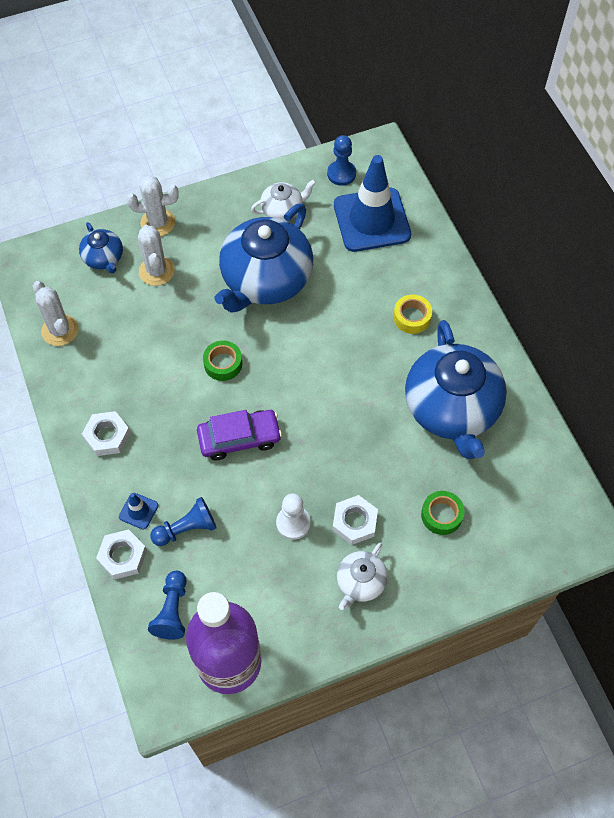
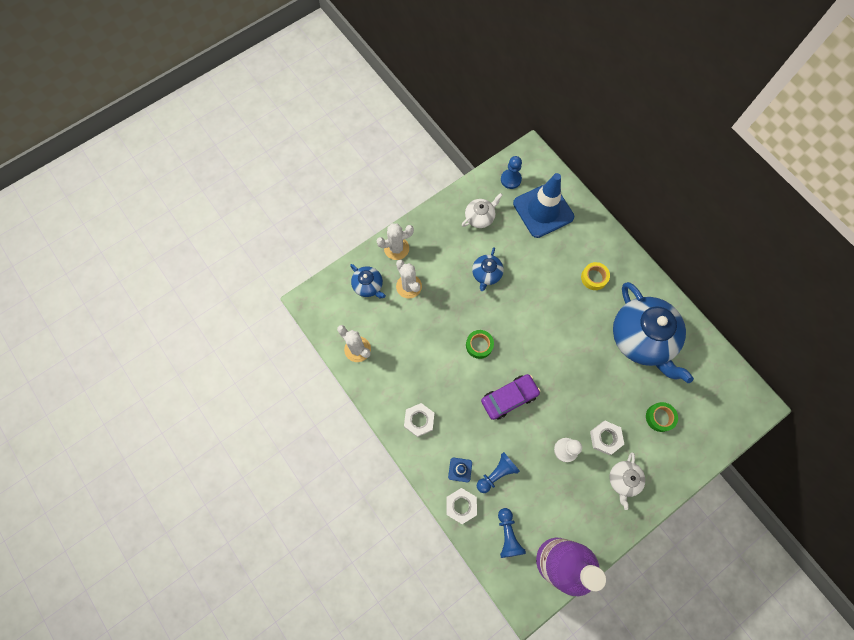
camera: 15 degrees left, 10 degrees up
blue teapot [215,203,313,313] -> blue teapot [472,248,504,291], size x0.47

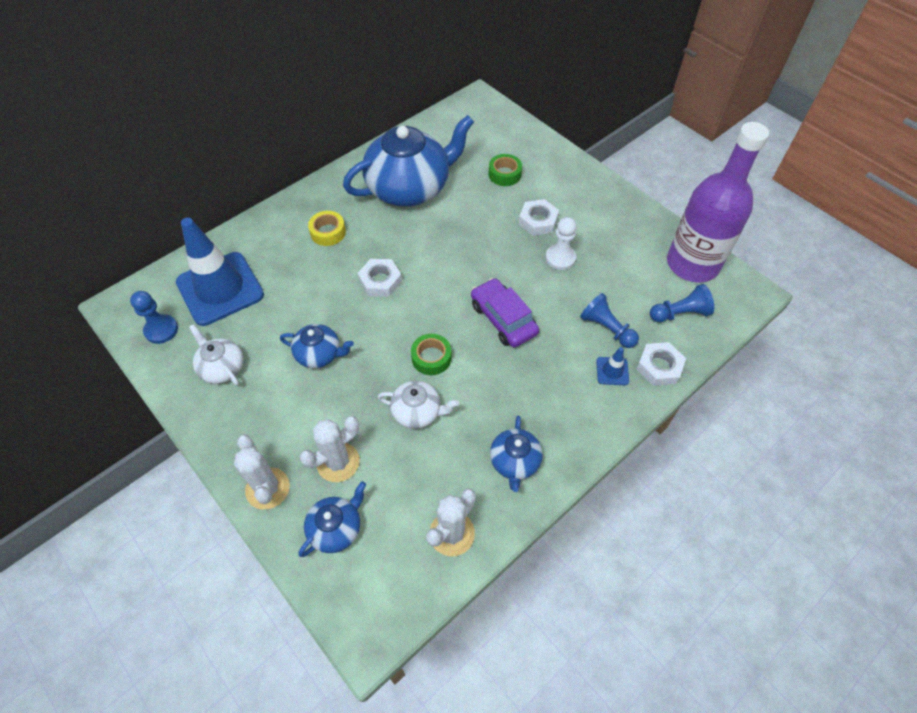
camera: 95 degrees left, 15 degrees down
white nut [404,403,434,437] -> white nut moved to [358,259,402,297]
white teapot [609,452,645,510] -> white teapot moved to [377,381,459,429]
none -> blue teapot [490,416,543,492]

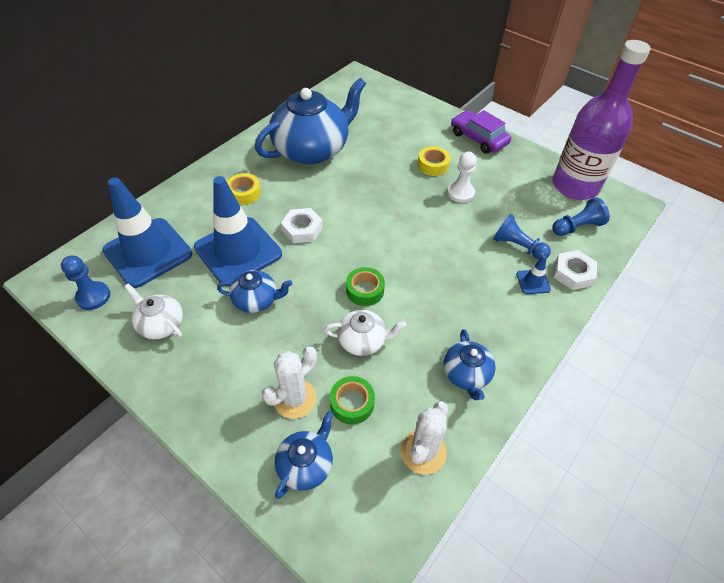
camera: 10 degrees left, 5 degrees down
white cactus [234,435,290,509] -> none
purple car [471,278,539,348] -> purple car moved to [451,110,511,154]
green tape [488,154,522,186] -> green tape moved to [330,376,375,424]
white nut [519,199,559,236] -> yellow tape [418,146,450,176]
none -> blue traffic cone [194,176,282,286]

